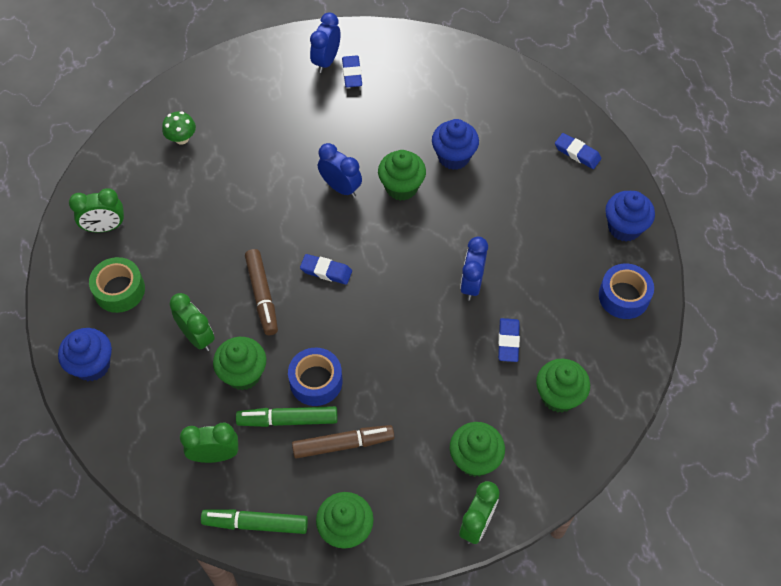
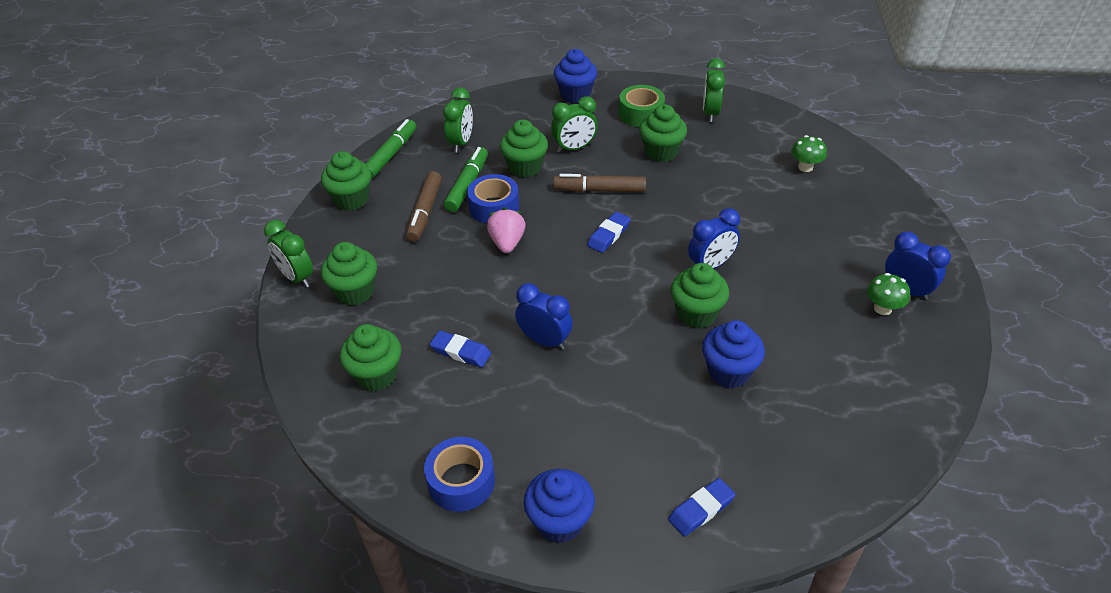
camera: 110 degrees right, 15 degrees down
blue eraser [342,55,362,88] -> green mushroom [867,273,910,315]
none -> pink strawberry [487,208,526,253]
none -> green cupcake [639,104,687,162]

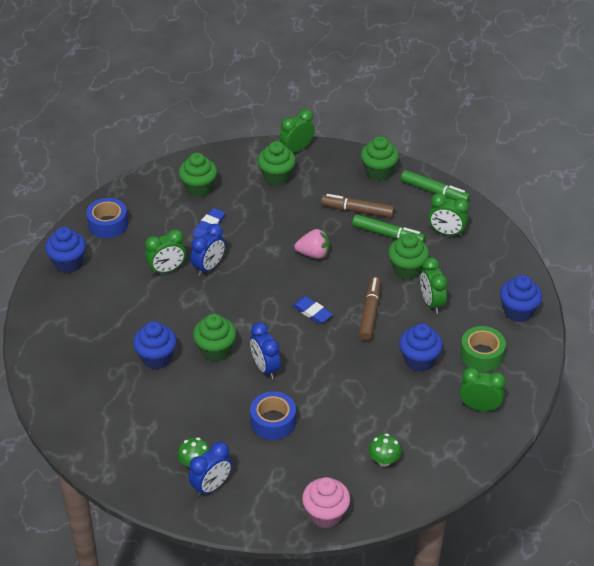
camera: 95 degrees right, 0 degrees up
blue tape [467,174,519,224] -> blue tape moved to [250,391,296,440]
green cupcake [639,104,687,162] -> blue cupcake [399,323,443,372]
blue eraser [668,478,736,537] -> none
none -> green clock [145,229,186,275]
none -> pink cupcake [302,477,350,528]

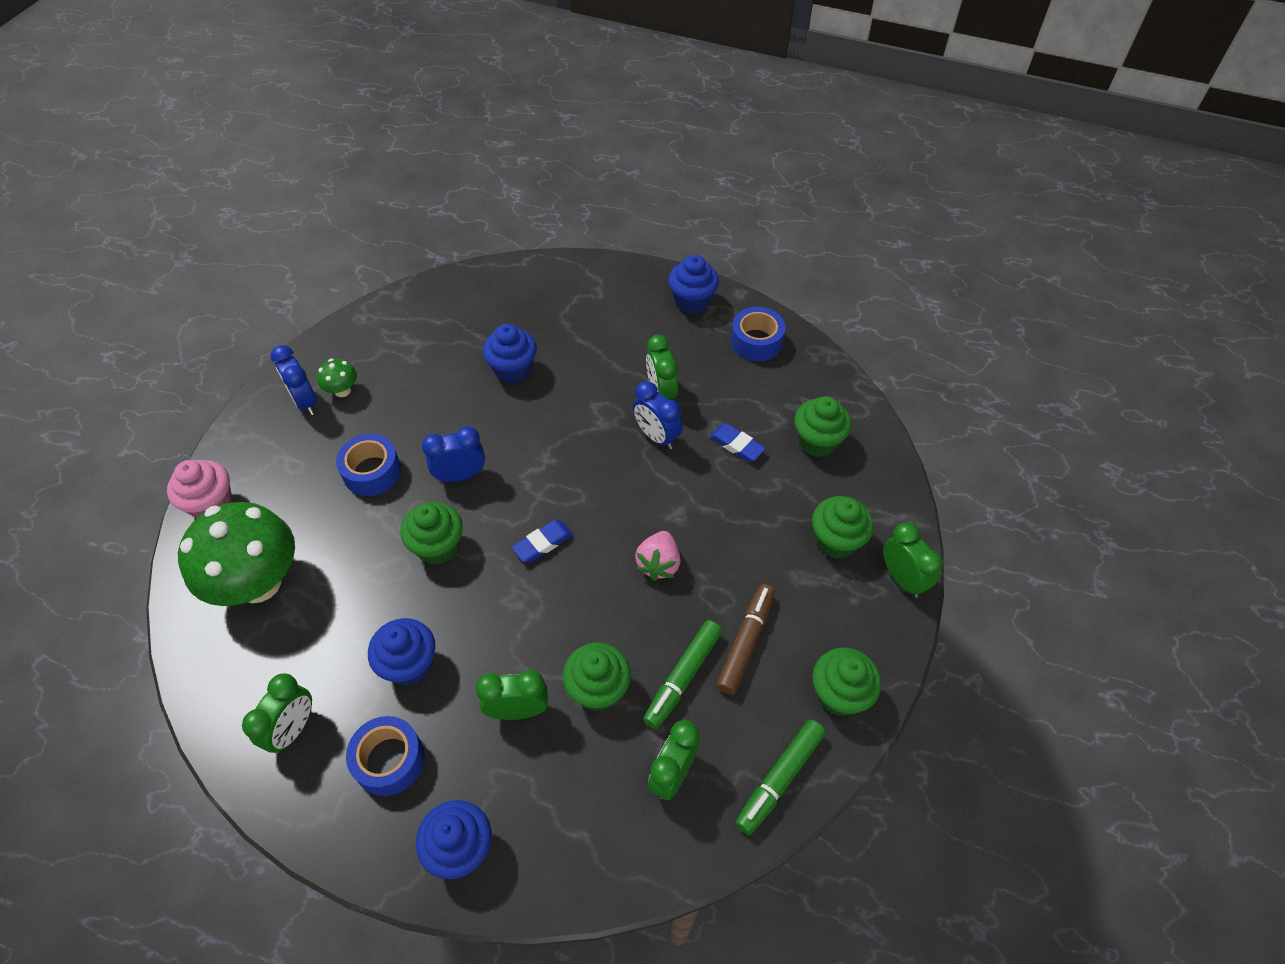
camera: 100 degrees right, 10 degrees up
green cupcake [193,314,236,362] -> green cupcake moved to [400,502,463,565]
brown marker [359,277,381,341] -> none
green mushroom [368,434,402,467] -> green mushroom [178,502,295,606], size x2.37
green tape [460,326,506,372] -> blue tape [346,716,425,796]

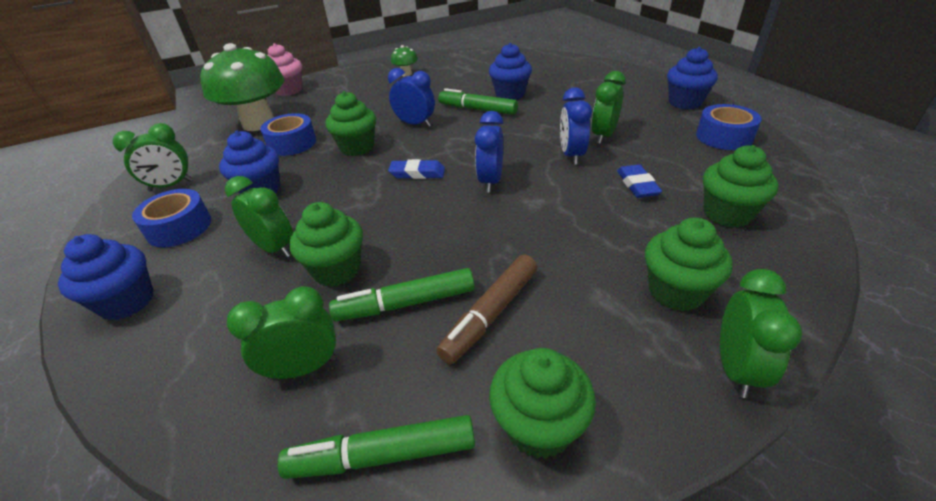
camera: 45 degrees right, 15 degrees down
blue clock [271,345,317,415] -> blue clock moved to [475,111,503,193]
blue tape [336,434,401,496] -> blue tape moved to [260,113,316,156]
pink strawberry [635,531,680,581] -> none
brown marker [716,584,775,695] -> brown marker turned 150 degrees clockwise [436,254,537,364]
none -> green marker [438,88,518,115]

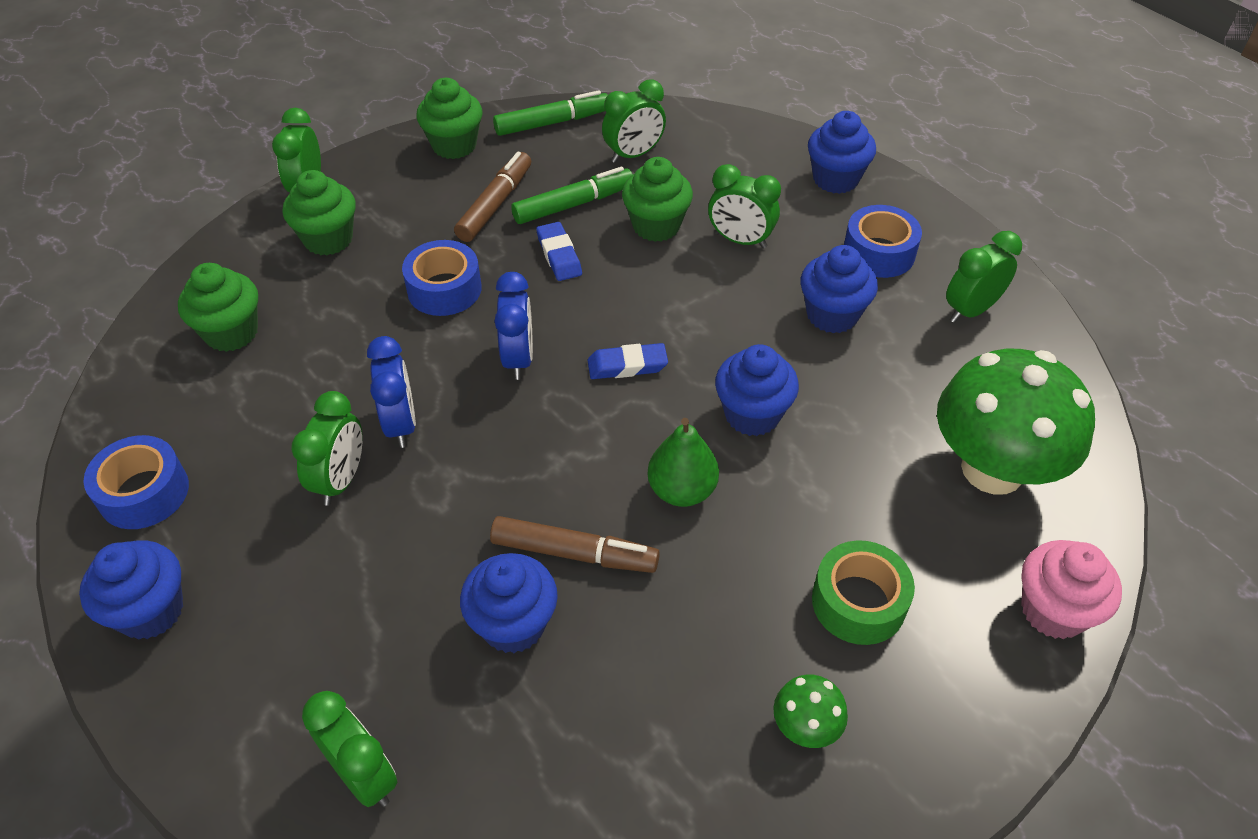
camera: 165 degrees right, 10 degrees up
blue tape [260,113,316,156] -> blue tape moved to [402,240,482,316]
green cupcake [325,91,376,156] -> blue cupcake [715,344,799,436]
blue clock [388,68,435,127] -> green pear [648,418,719,507]
green marker [438,88,518,115] -> brown marker [490,516,660,573]
blue eraser [617,164,662,198] -> blue eraser moved to [536,222,582,281]
none -> green clock [302,691,397,807]
none -> green tape [812,540,915,645]

